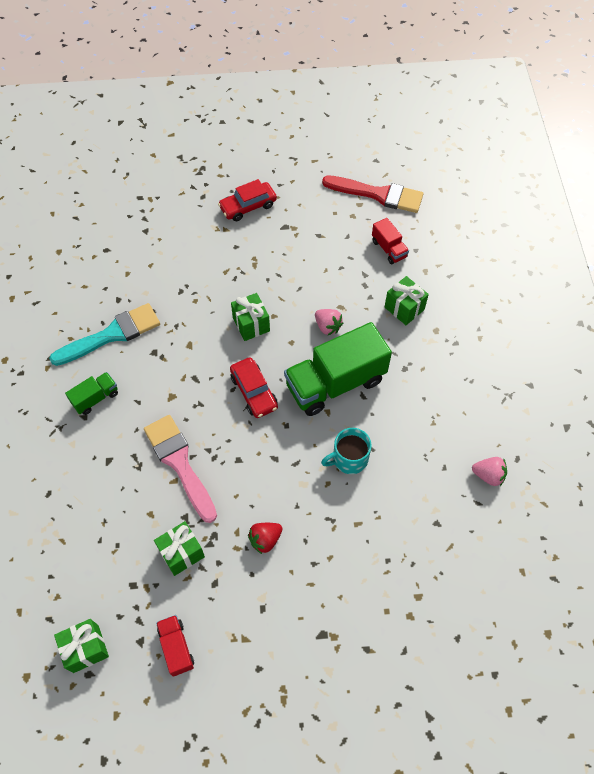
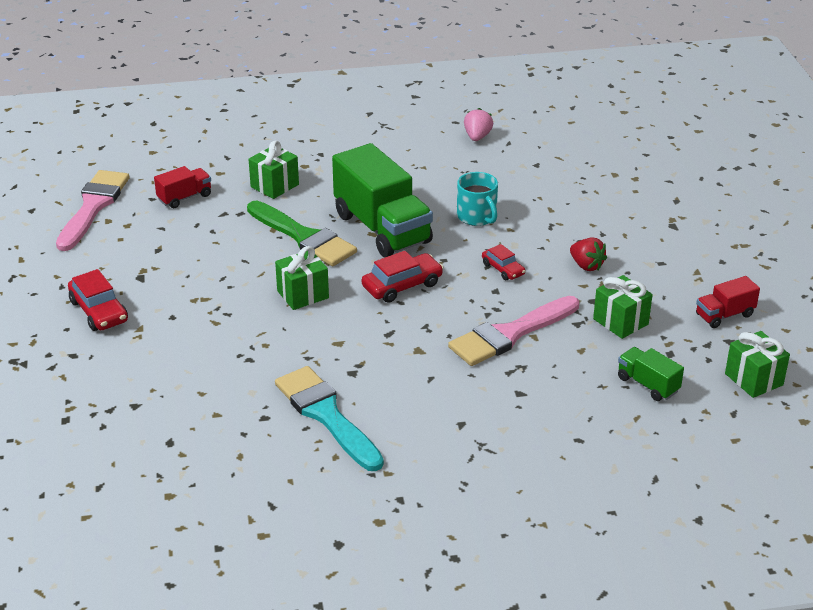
camera: 95 degrees left, 25 degrees down
green truck [65,372,118,415] -> green truck moved to [618,347,684,401]
pink strawberry [315,309,343,335] -> green brush [247,201,357,266]
red brush [322,176,423,213] -> pink brush [56,170,129,251]
none -> red car [482,244,525,280]

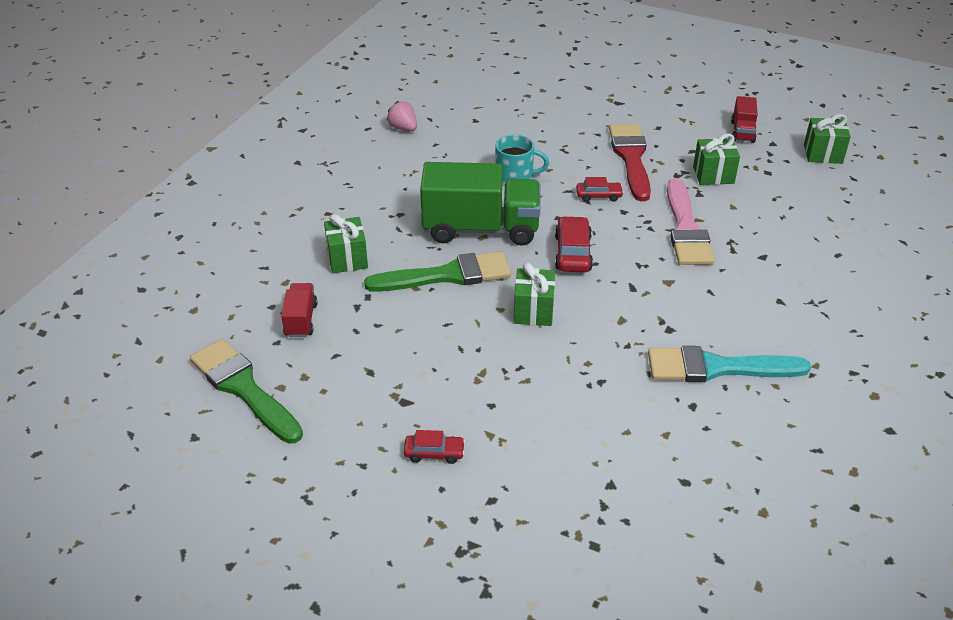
camera: 55 degrees left, 5 degrees up
pink brush [56,170,129,251] -> green brush [190,339,303,444]
red car [68,269,128,331] -> red car [404,430,465,464], size x0.62
red strawberry [570,238,607,271] -> red brush [609,124,651,201]
green truck [618,347,684,401] -> none

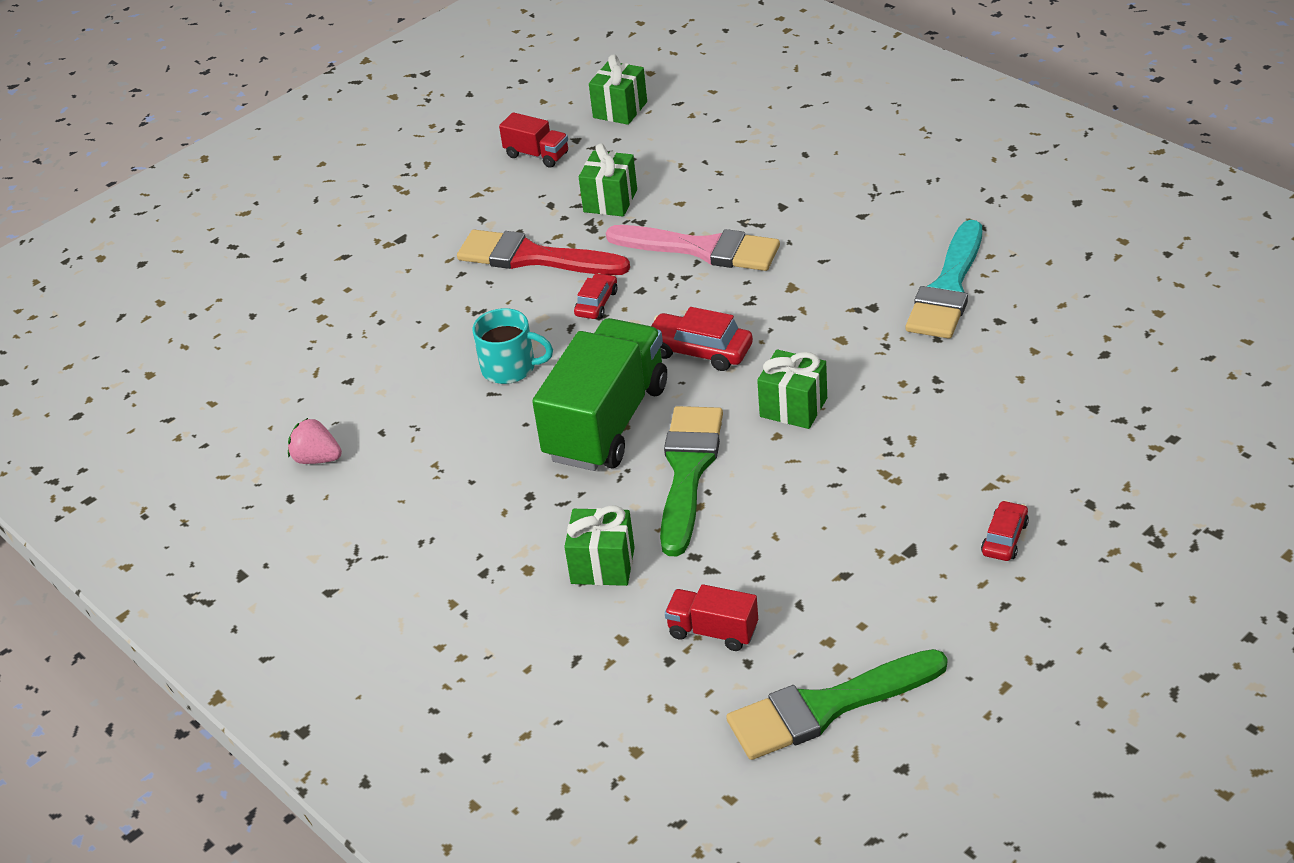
camera: 65 degrees left, 0 degrees up
pink strawberry [387,101,417,131] -> pink strawberry turned 45 degrees clockwise [288,418,342,464]
turquoise mug [495,135,549,185] -> turquoise mug turned 75 degrees clockwise [472,308,553,384]

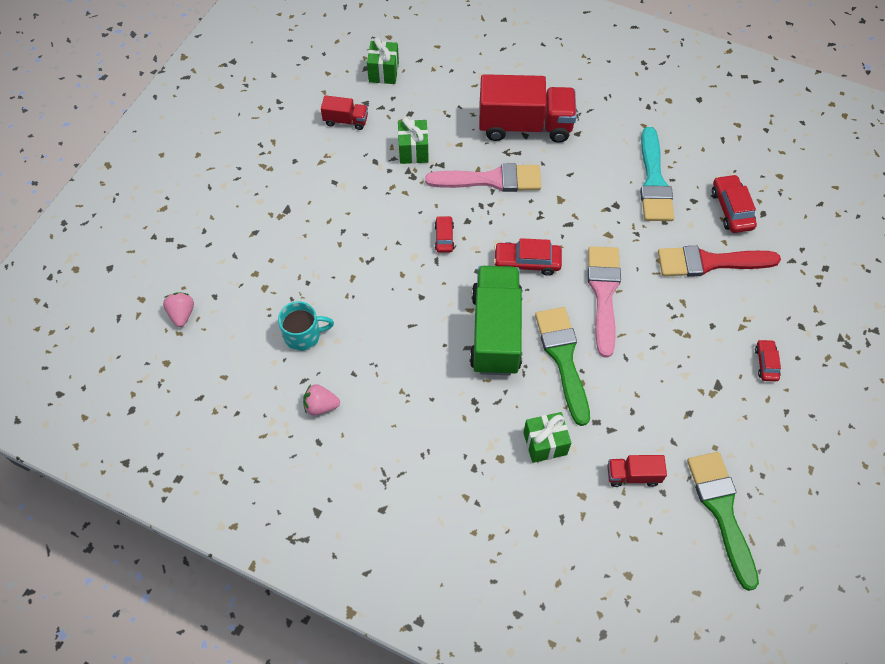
camera: 25 degrees left, 20 degrees up
red brush [457,230,630,275] -> red brush moved to [658,246,781,277]
turquoise mug [472,308,553,384] -> turquoise mug moved to [278,301,334,351]
green brush [726,649,947,760] -> green brush turned 120 degrees clockwise [687,452,759,591]
green gift [757,349,827,429] -> pink brush [588,246,621,358]
none -> pink strawberry [163,293,194,327]
none -> red truck [479,74,577,143]
none -> red car [712,174,757,233]

